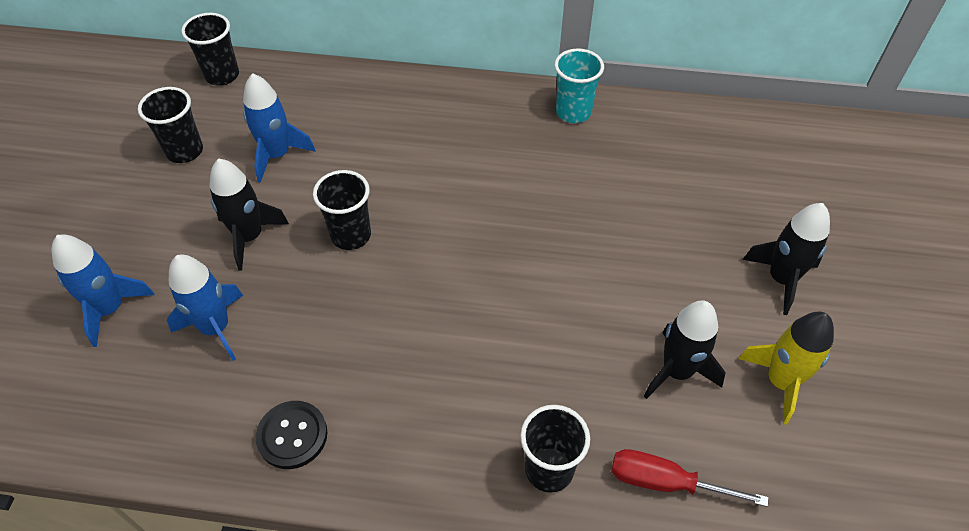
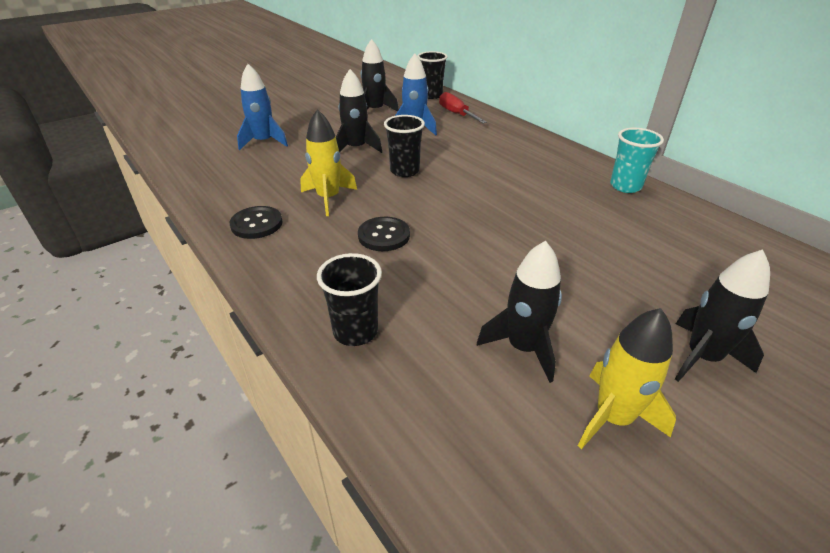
camera: 45 degrees right, 15 degrees down
black cup [138,87,203,163] -> black rocket [360,39,399,112]
blue rocket [167,255,243,361] -> none
red screwdriver [611,449,769,507] -> red screwdriver moved to [439,92,487,123]
none -> yellow rocket [300,109,357,216]
none -> black button [358,217,410,251]

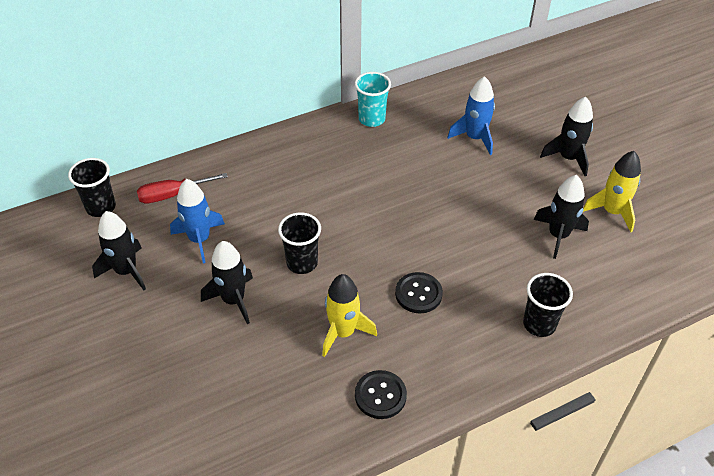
camera: 80 degrees left, 10 degrees up
blue rocket [237,64,288,150] -> blue rocket moved to [447,76,495,155]

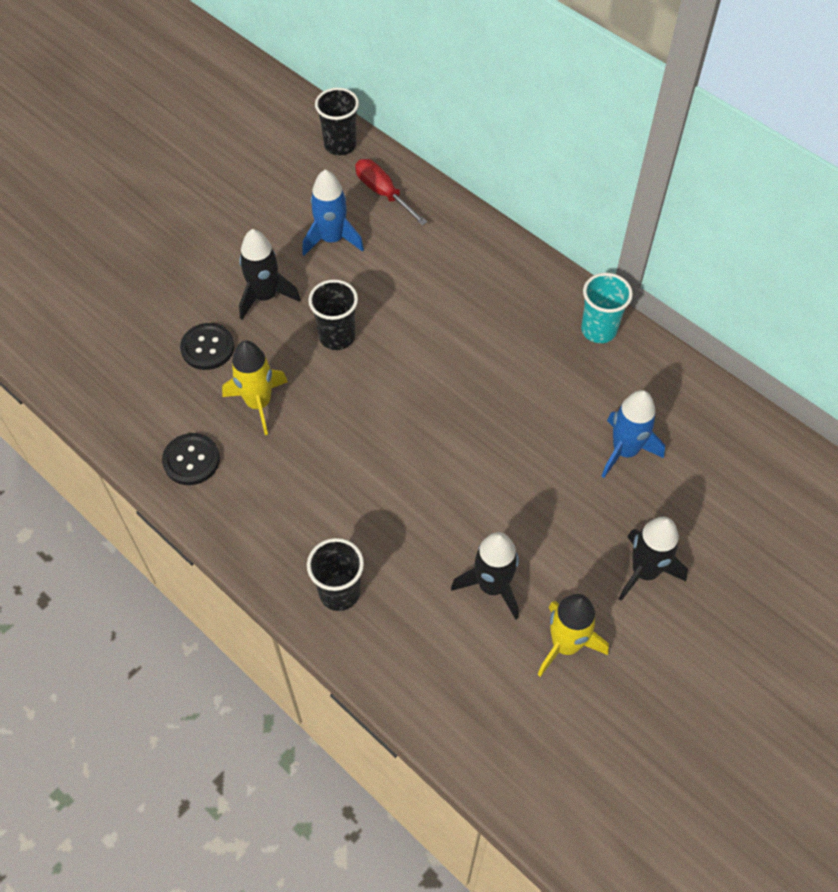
camera: 70 degrees right, 10 degrees up
black rocket [92,211,146,290] -> none
black button [395,272,443,313] -> black button moved to [180,323,235,370]

